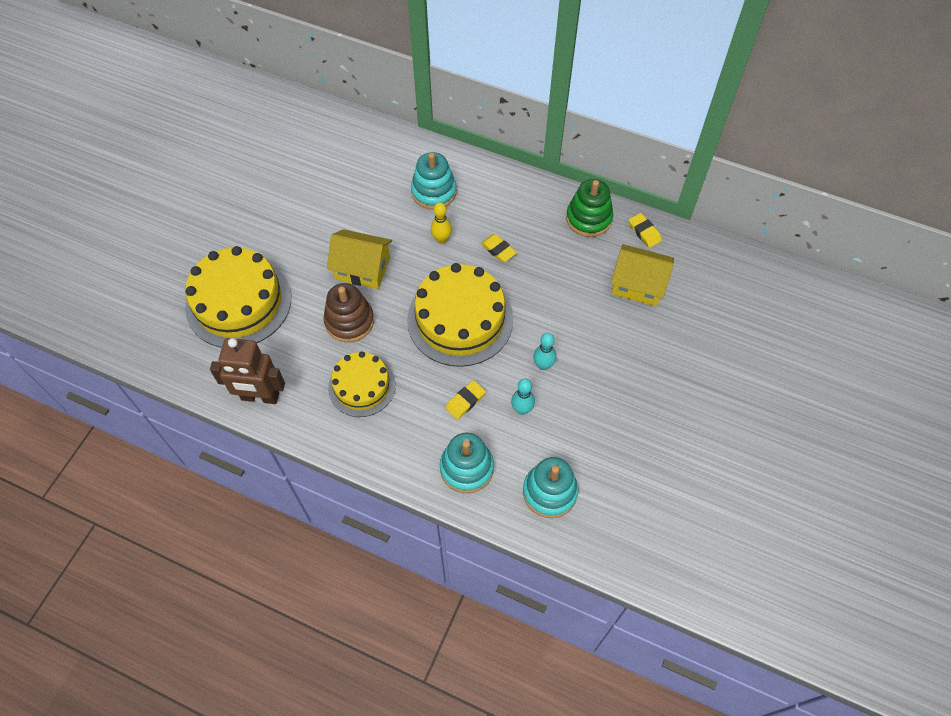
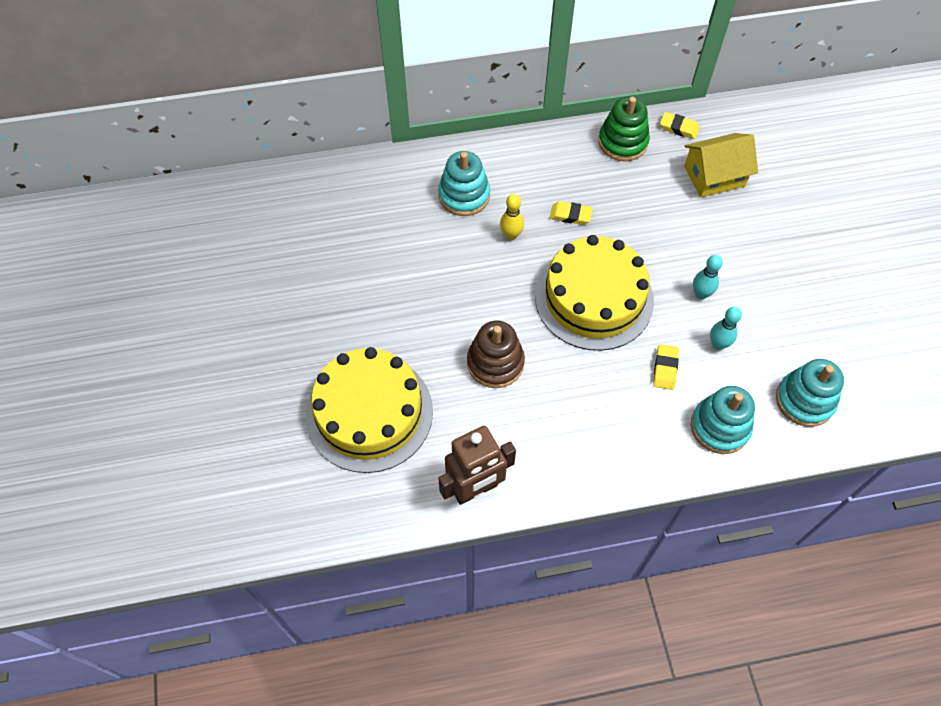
camera: 35 degrees left, 0 degrees up
yellow house [327,229,392,289] -> none
yellow cake [328,352,396,417] -> none

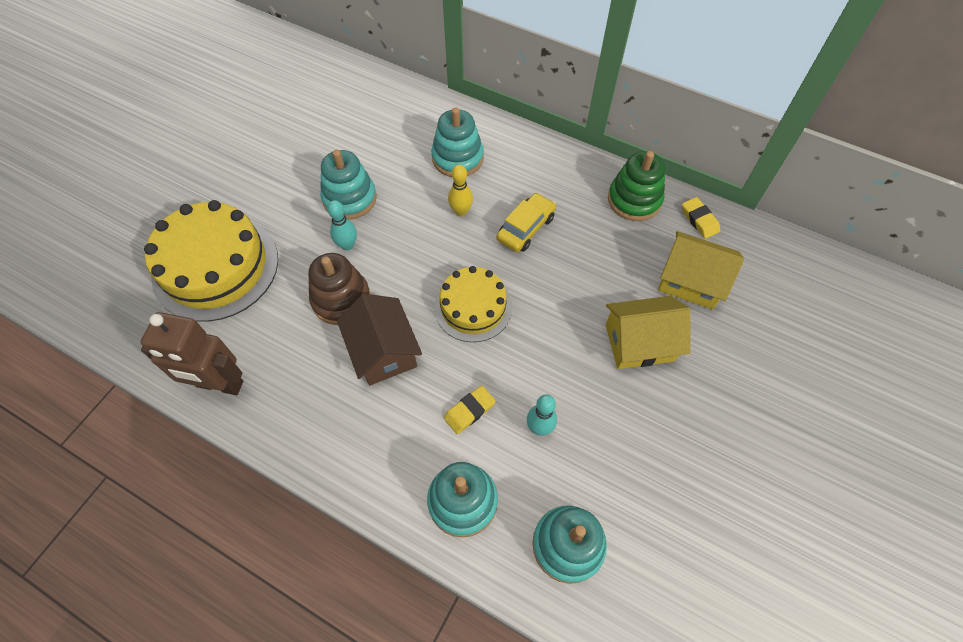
camera: 40 degrees right, 0 degrees up
yellow cake [535,235,654,351] -> yellow cake [435,266,512,342], size x0.61
yellow eraser [550,201,593,225] -> yellow car [496,193,556,252]
turquoise bowling pin [693,255,723,299] -> turquoise bowling pin moved to [327,200,357,251]
none -> turquoise stacking toy [320,150,377,220]
none -> brown house [337,294,422,385]
none -> yellow house [606,296,691,369]

